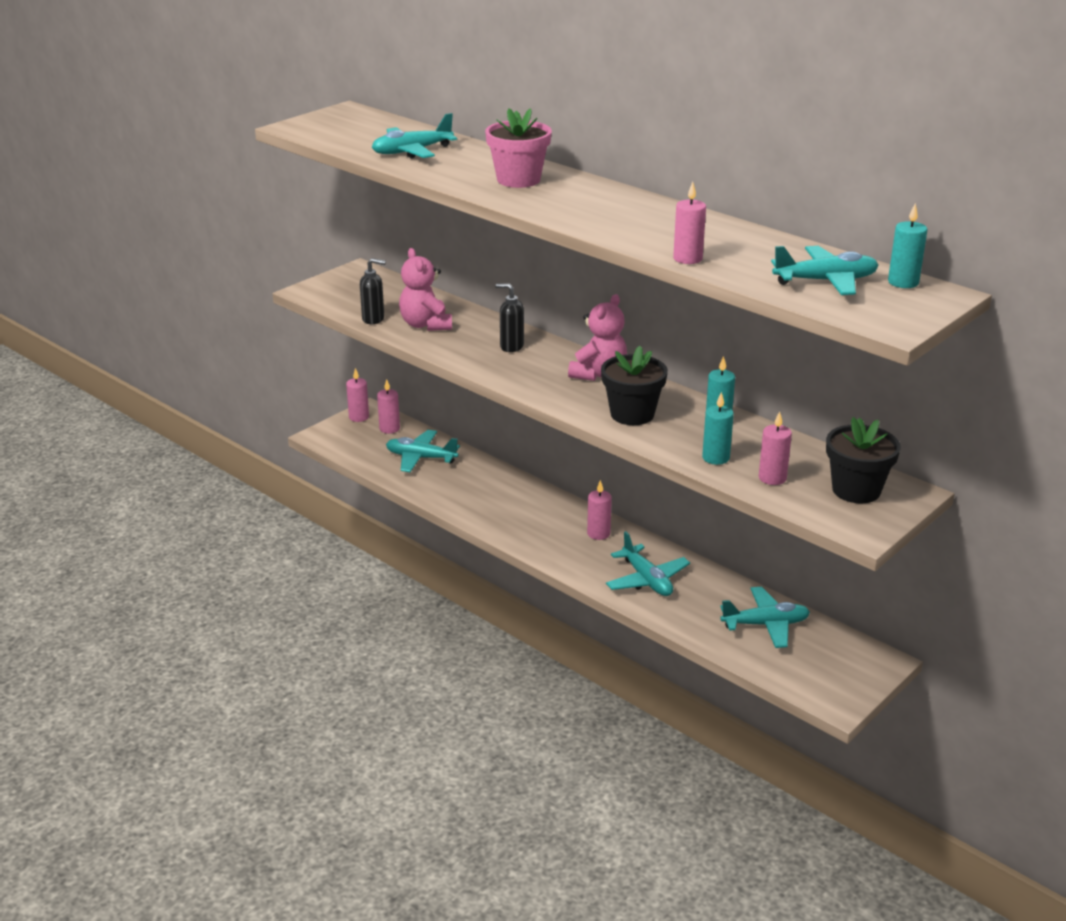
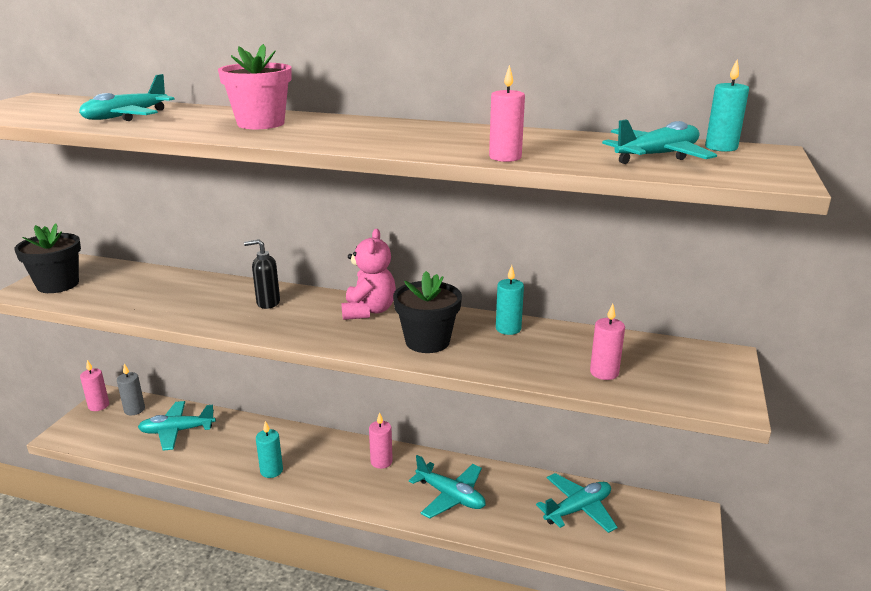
camera: 25 degrees left, 5 degrees down
black soap dispenser [360,258,386,324] -> none
pink candle [377,379,400,434] -> grey candle [117,364,145,415]
pink teddy bear [399,248,452,331] -> none
turquoise candle [702,392,734,465] -> turquoise candle moved to [256,421,283,478]
black flower pot [826,417,901,503] -> black flower pot moved to [14,223,81,293]

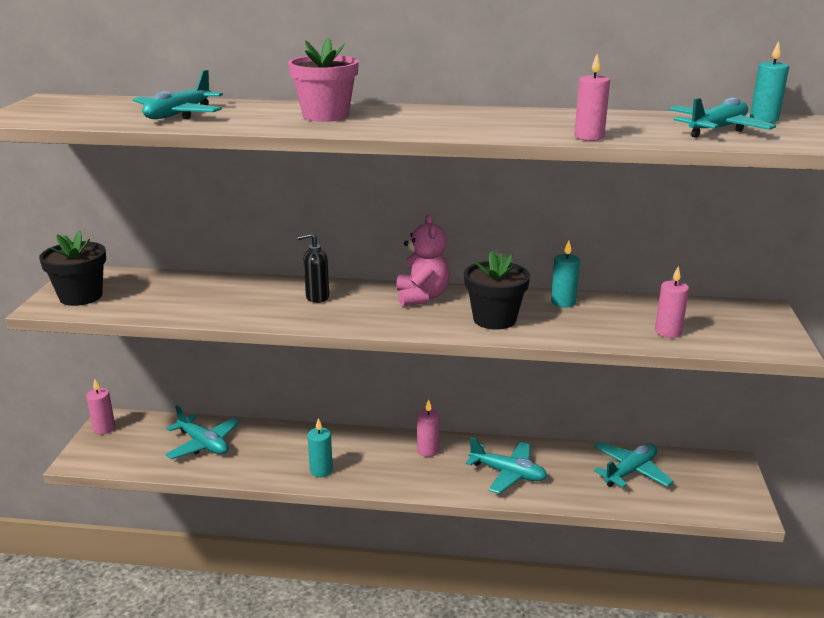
camera: 10 degrees left, 0 degrees up
grey candle [117,364,145,415] -> none
turquoise plane [138,401,216,451] -> turquoise plane turned 120 degrees counterclockwise [165,405,240,459]

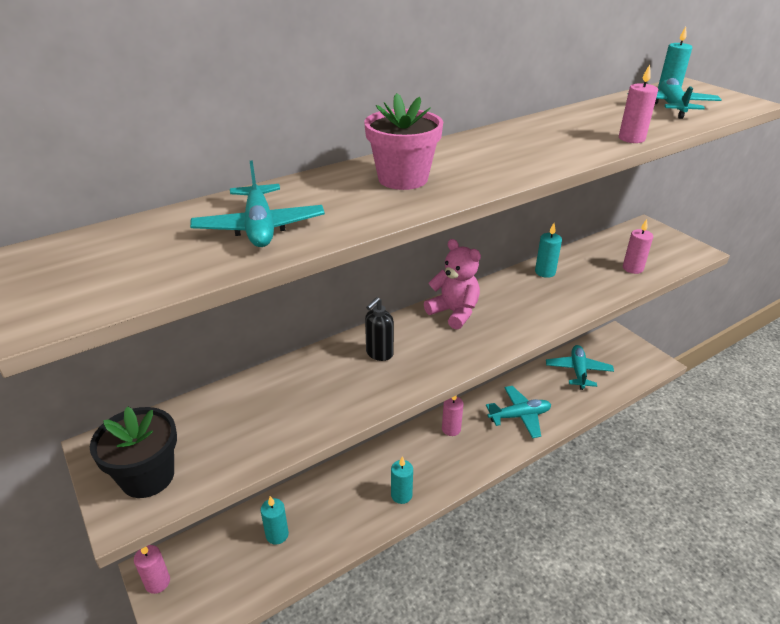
camera: 40 degrees left, 10 degrees up
turquoise plane [165,405,240,459] -> turquoise candle [261,496,289,545]
black flower pot [464,251,530,330] -> none

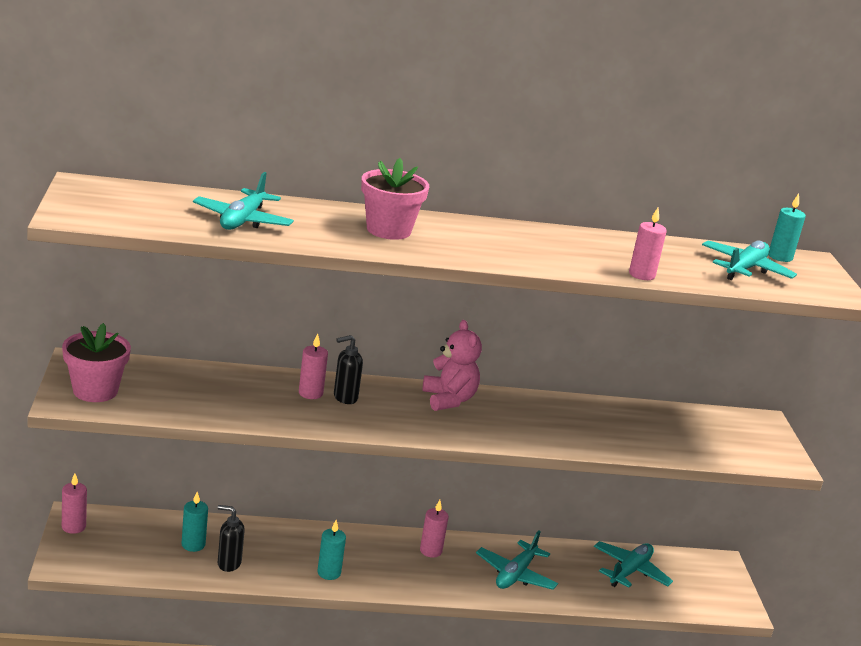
camera: 25 degrees right, 10 degrees down
black flower pot [90,406,177,498] -> pink flower pot [62,323,131,402]
turquoise plane [486,386,551,438] -> turquoise plane turned 105 degrees clockwise [476,531,558,590]
turquoise candle [535,223,562,278] -> none
pink candle [623,219,653,274] -> pink candle moved to [299,334,328,399]
none -> black soap dispenser [218,505,245,572]

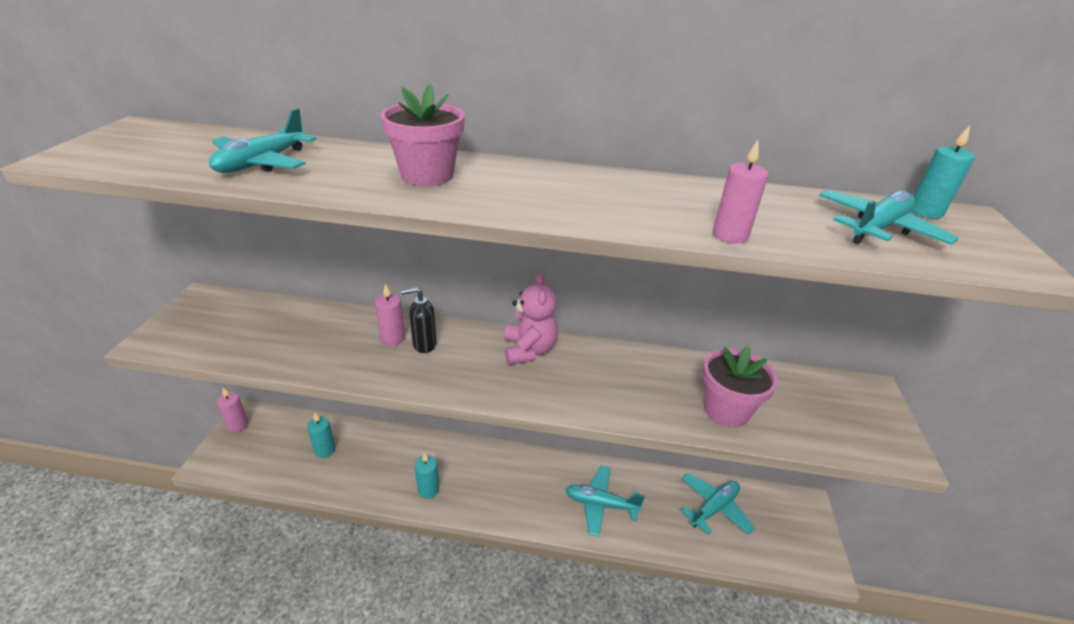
camera: 15 degrees right, 10 degrees up
pink flower pot [62,323,131,402] -> pink flower pot moved to [703,346,778,427]
black soap dispenser [218,505,245,572] -> none
pink candle [420,500,449,558] -> none
turquoise plane [476,531,558,590] -> turquoise plane turned 60 degrees clockwise [566,465,645,537]

